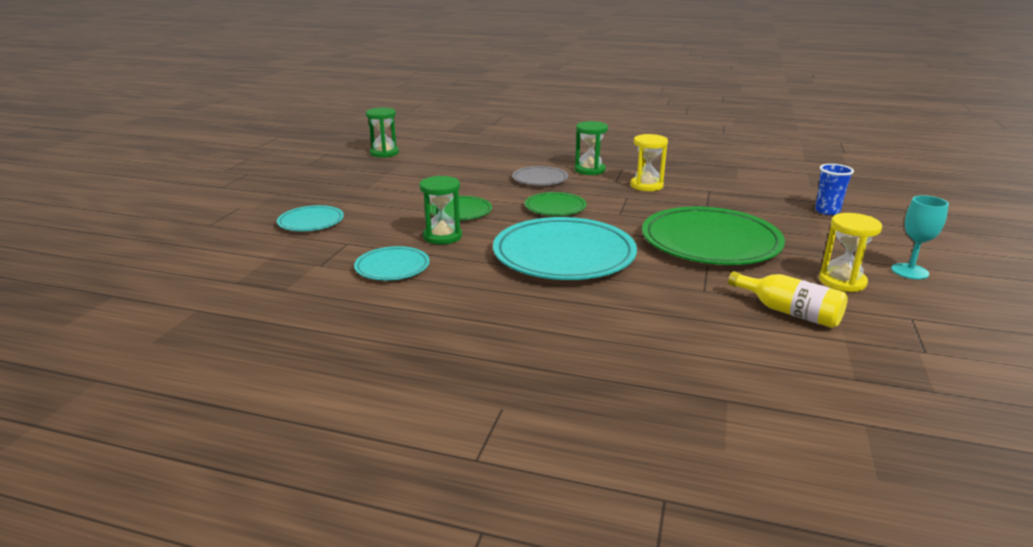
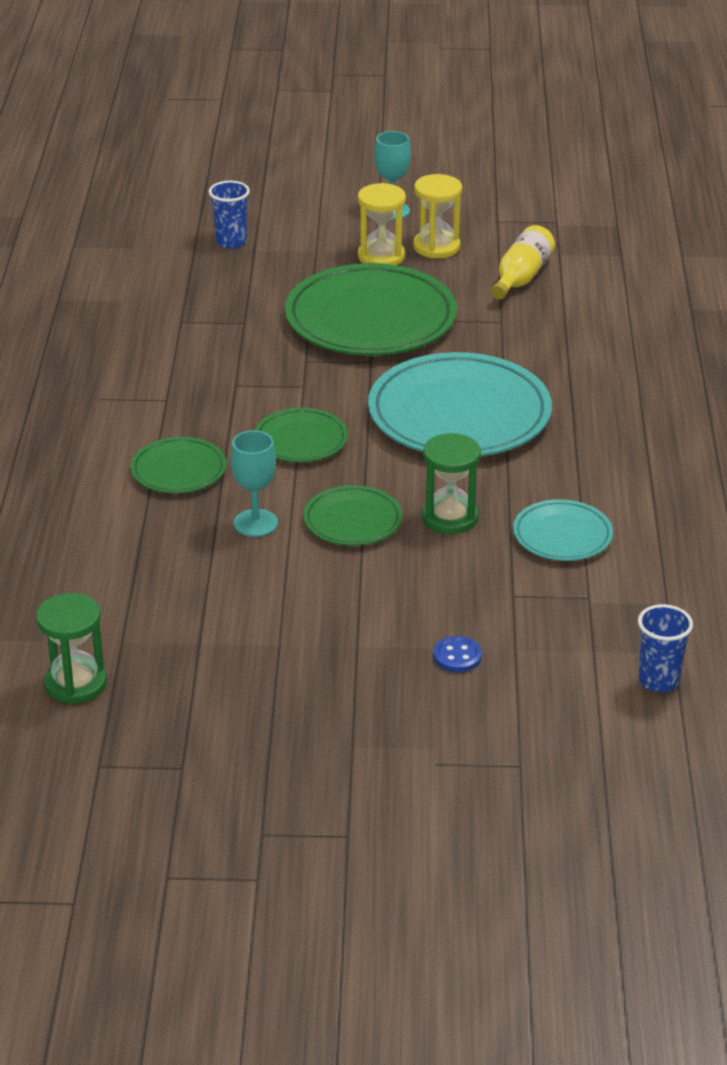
camera: 105 degrees left, 10 degrees up
turquoise plate [277,205,344,231] -> blue button [434,636,482,672]
grey plate [512,166,568,186] -> green plate [131,437,227,494]
green hourglass [575,121,608,175] -> none
yellow hourglass [630,134,668,191] -> yellow hourglass moved to [358,183,406,265]
none -> turquoise goblet [231,430,278,537]
none -> blue cup [638,604,693,692]

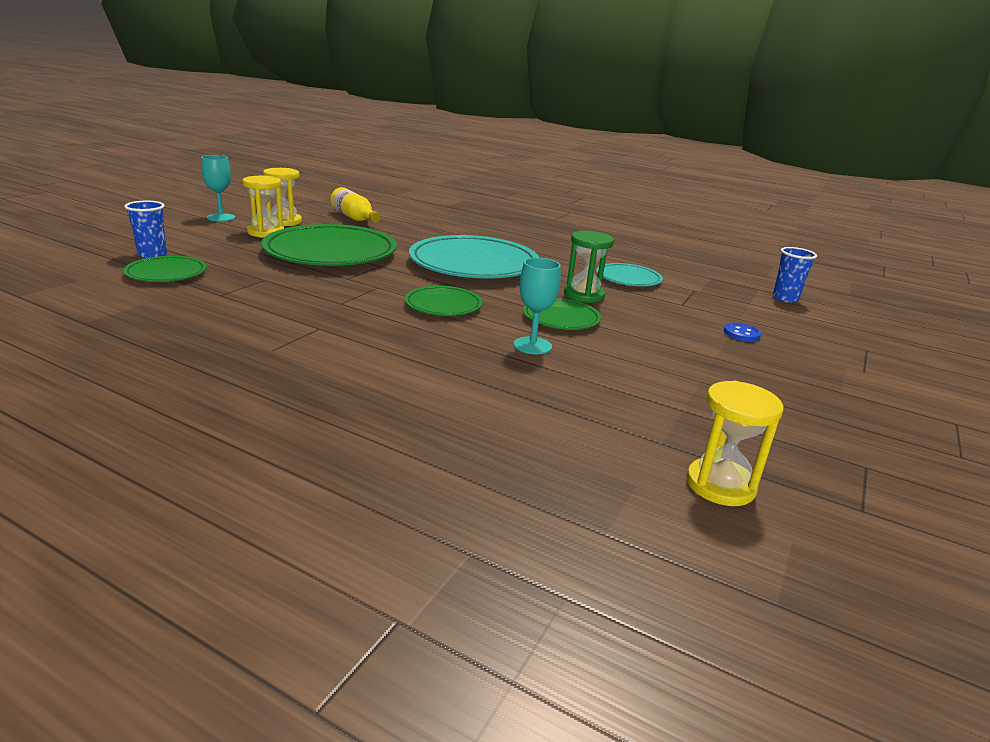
camera: 65 degrees left, 10 degrees down
green hourglass [36,593,107,704] -> yellow hourglass [686,381,784,506]
green plate [131,437,227,494] -> green plate moved to [123,256,207,282]

